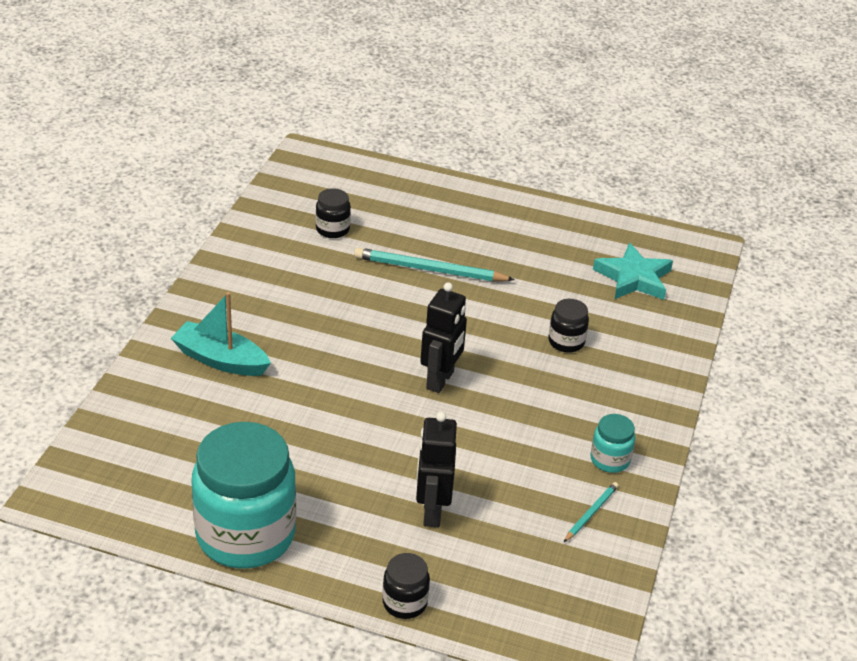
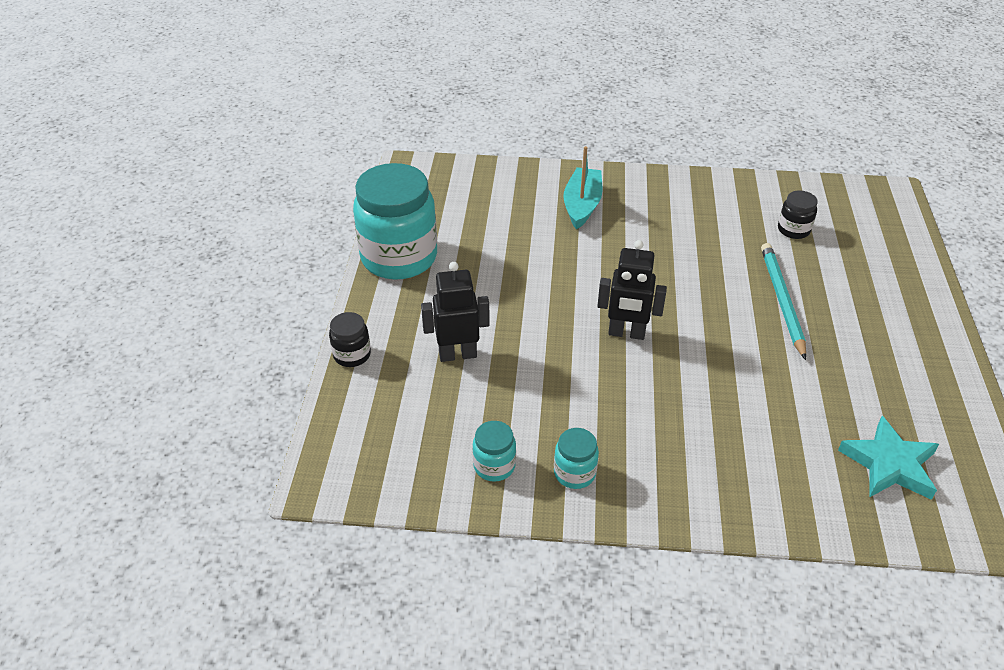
camera: 80 degrees right, 5 degrees up
black jar [549,299,589,353] -> none
turquoise pencil [564,482,619,542] -> turquoise jar [472,421,516,482]

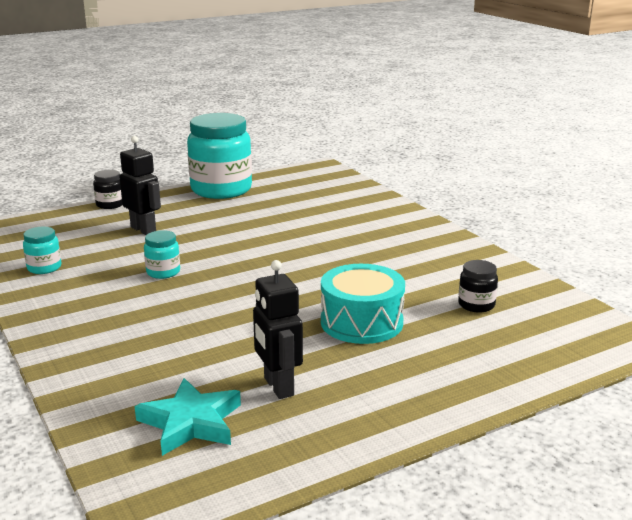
camera: 55 degrees right, 20 degrees down
turquoise jar [554,428,599,489] -> turquoise jar moved to [144,230,180,279]
turquoise boat [563,146,603,229] -> none
black robot [597,240,667,340] -> black robot moved to [253,260,303,399]
turquoise pencil [761,243,806,360] -> turquoise drum [321,264,405,344]

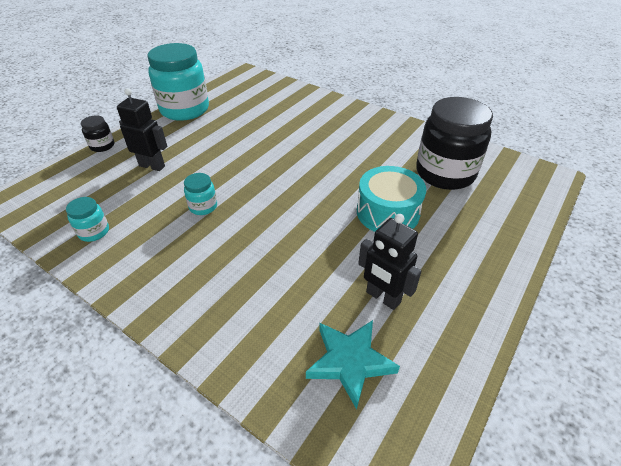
camera: 25 degrees left, 20 degrees up
black jar [458,260,498,313] -> black jar [416,97,493,190], size x2.27

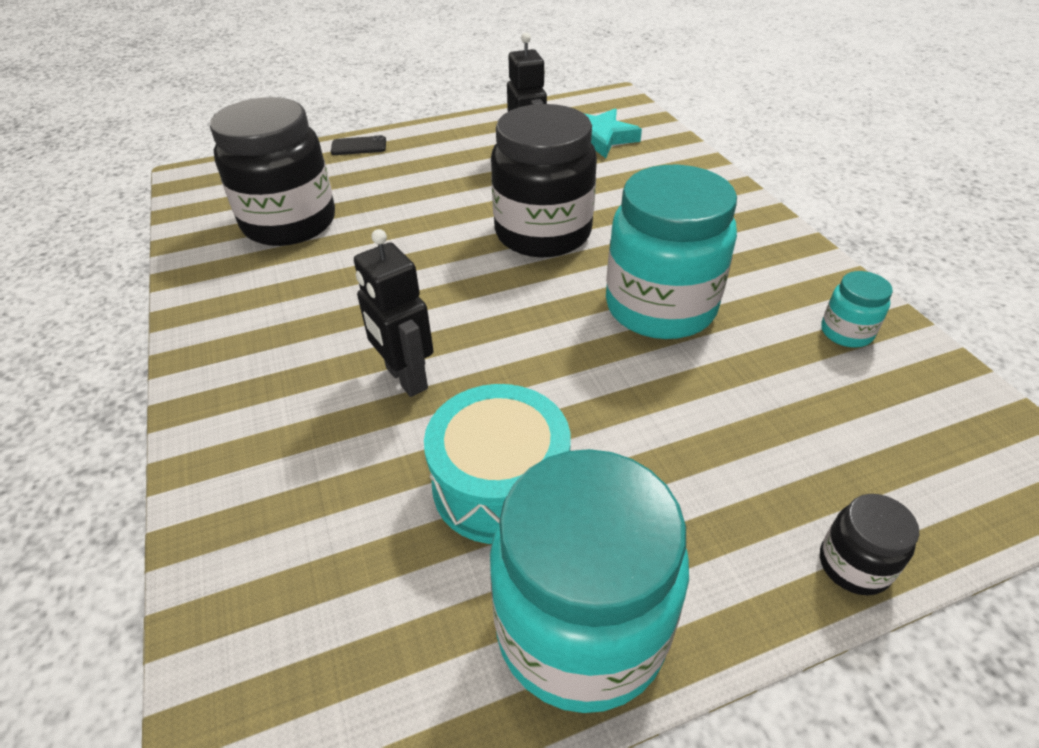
camera: 145 degrees left, 0 degrees up
black robot [117,88,167,171] -> black robot moved to [354,229,434,397]
turquoise jar [184,173,217,215] -> turquoise jar [606,165,737,339], size x2.27
turquoise drum [357,166,426,232] -> turquoise drum moved to [424,384,571,544]
none -> black phone [331,135,386,155]
none -> black jar [491,104,597,257]

